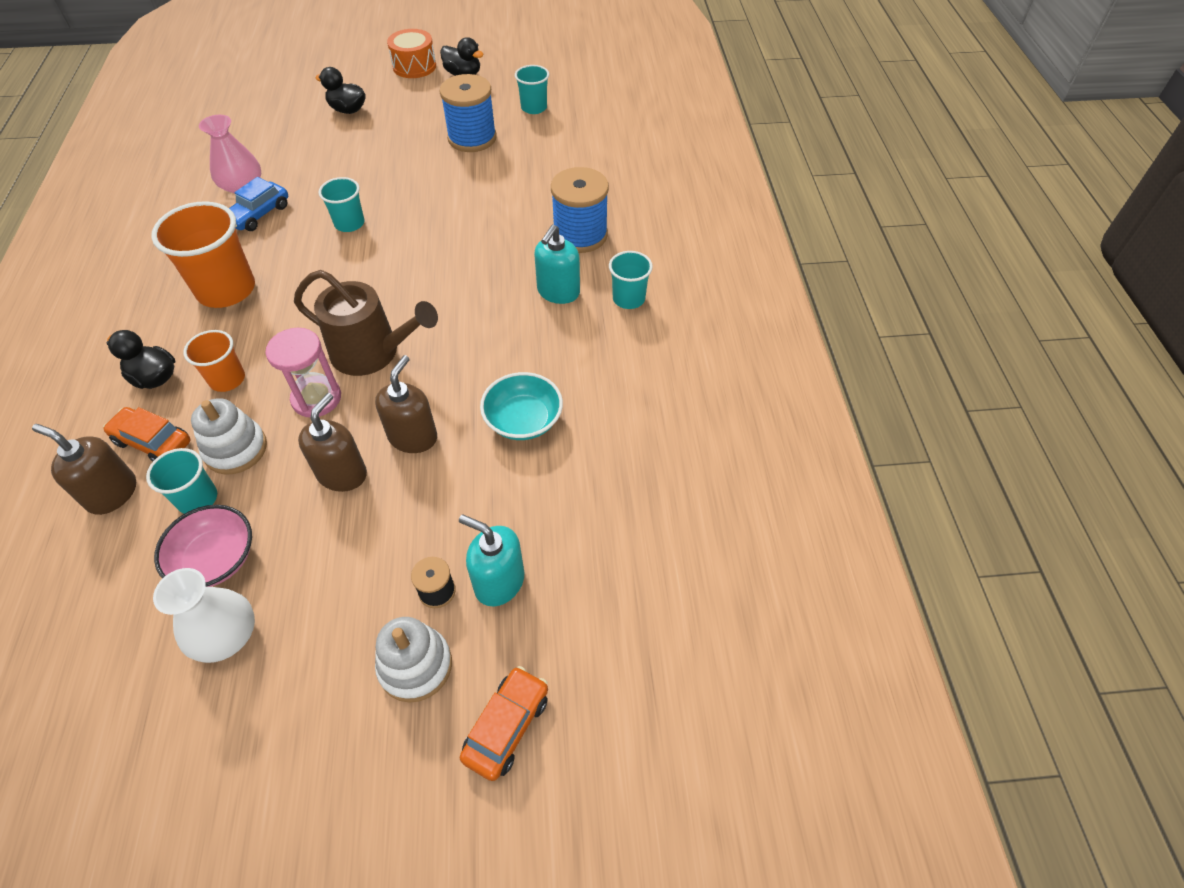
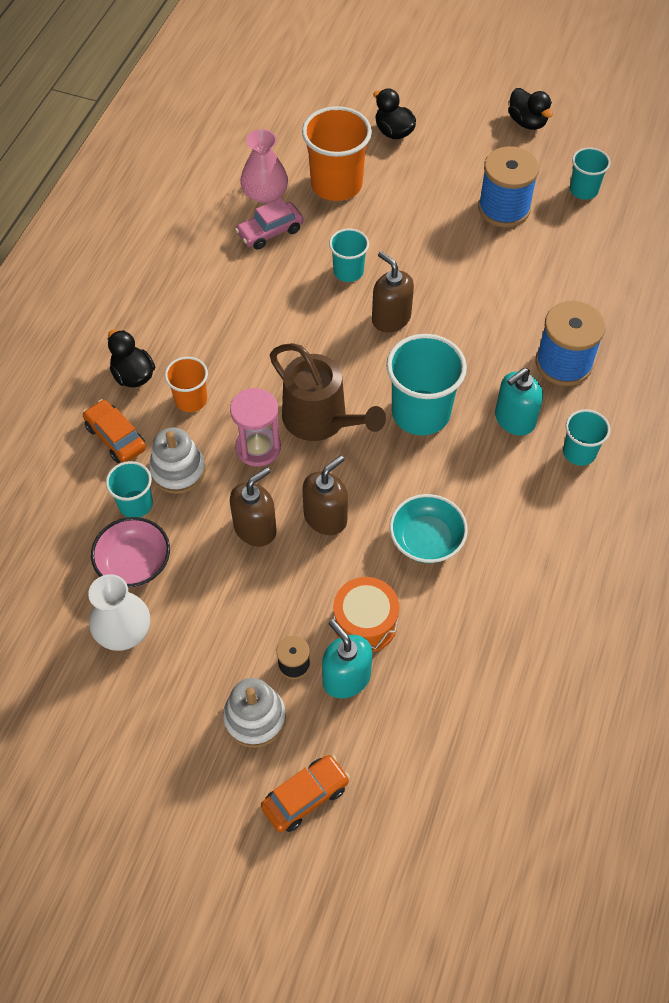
camera: 25 degrees right, 5 degrees up
brown soap dispenser [32,424,136,515] -> brown soap dispenser moved to [372,251,414,332]
orange cup [151,201,255,308] -> orange cup moved to [302,106,372,201]
blue car [229,177,288,231] -> pink car [235,198,303,250]
orange drum [387,29,436,78] -> orange drum moved to [333,577,399,652]
none -> turquoise cup [386,334,467,436]

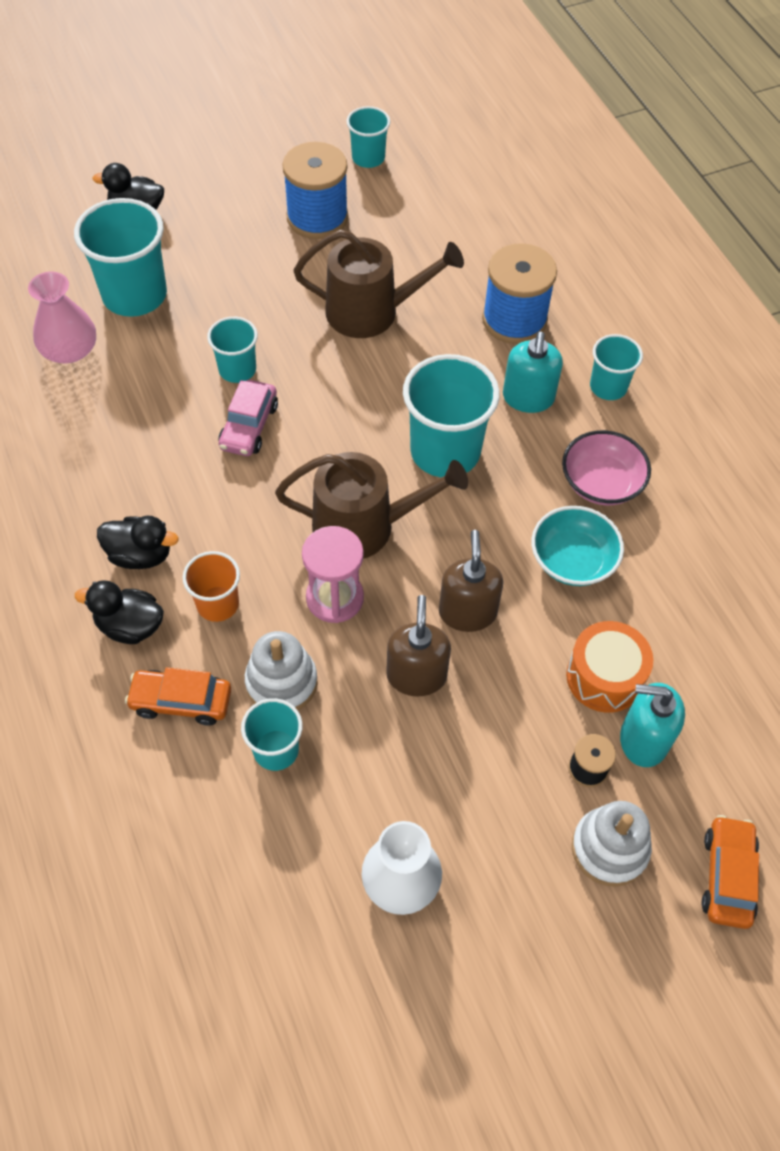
camera: 45 degrees left, 0 degrees up
pink bowl [91,517,170,588] -> pink bowl moved to [562,430,651,505]
pink car [235,198,303,250] -> pink car moved to [218,380,278,456]
orange cup [302,106,372,201] -> turquoise cup [74,198,167,317]
brown soap dispenser [372,251,414,332] -> none
black duck [508,88,553,130] -> black duck moved to [97,516,178,569]
none -> brown watering can [293,229,464,338]

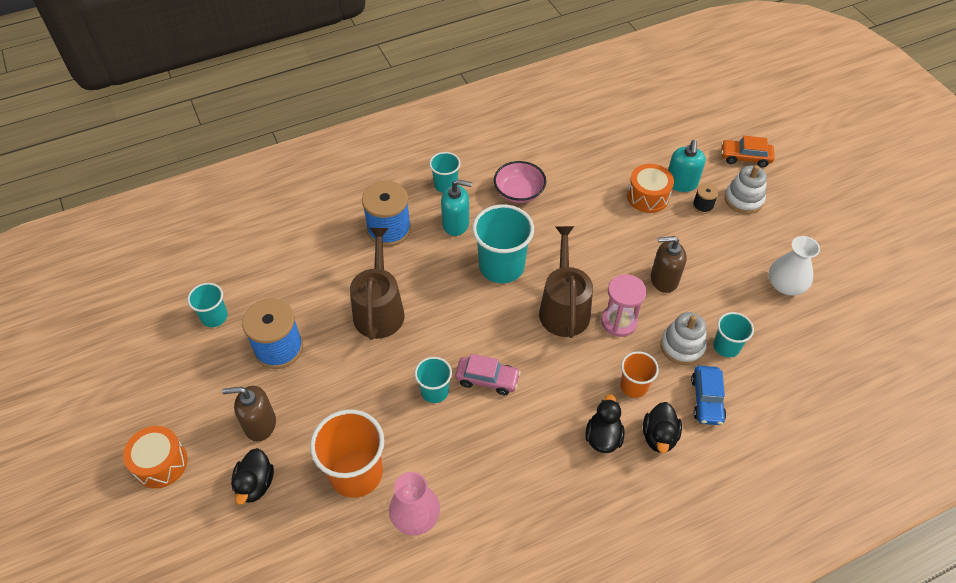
camera: 90 degrees left, 5 degrees down
turquoise cup [74,198,167,317] -> orange cup [310,409,384,498]
orange car [125,667,231,726] -> blue car [691,366,726,425]
brown soap dispenser [439,530,503,632] -> brown soap dispenser moved to [222,386,276,442]
turquoise bowl [532,506,624,586] -> none
none -> orange drum [123,426,188,488]

